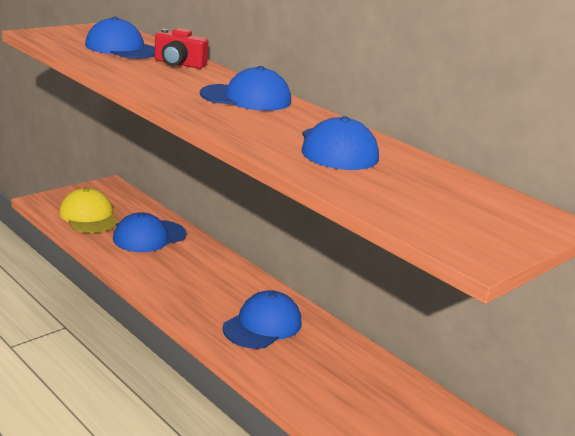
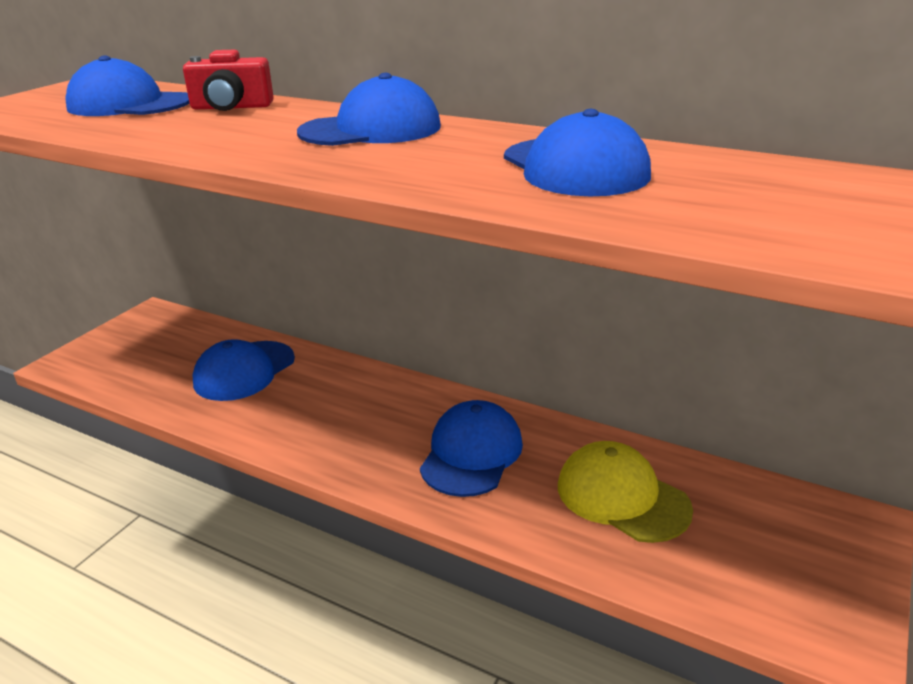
camera: 15 degrees left, 5 degrees up
yellow cap [59,188,118,233] -> yellow cap moved to [558,441,693,543]

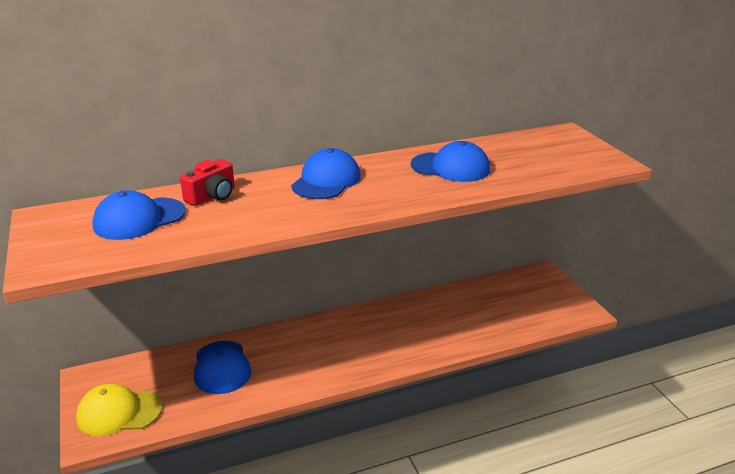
camera: 50 degrees left, 0 degrees up
blue cap [420,400,523,497] -> none
yellow cap [558,441,693,543] -> yellow cap moved to [76,383,162,436]

